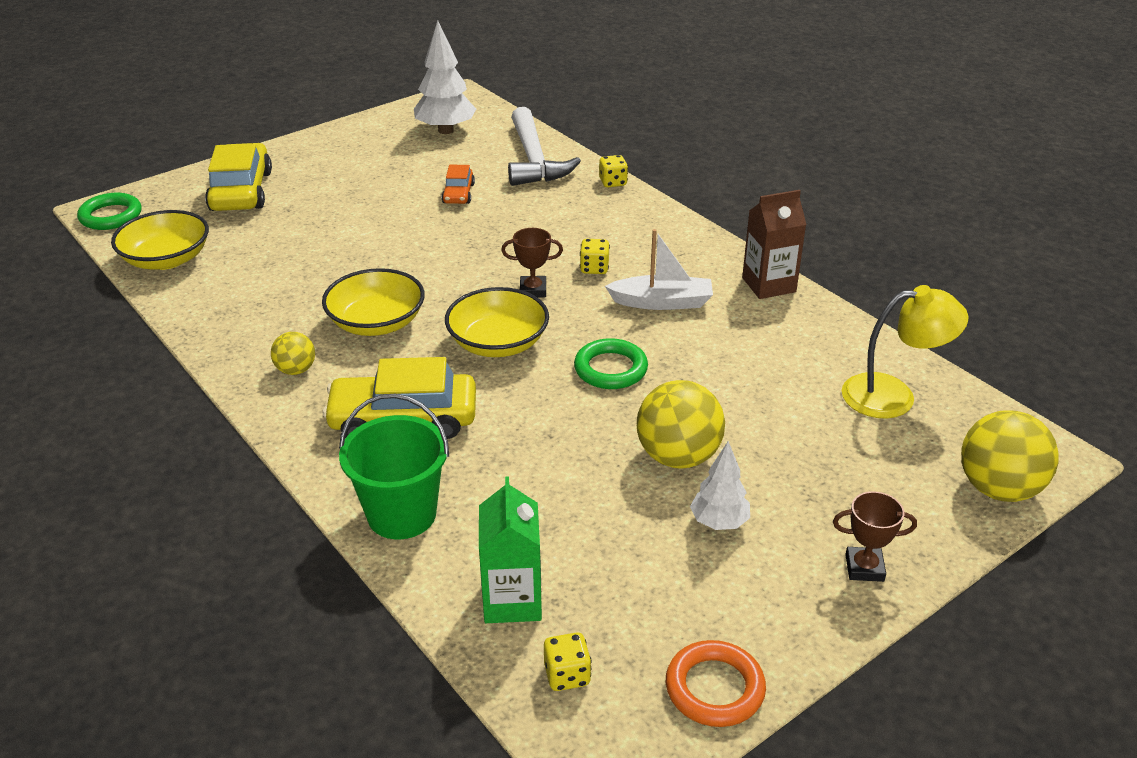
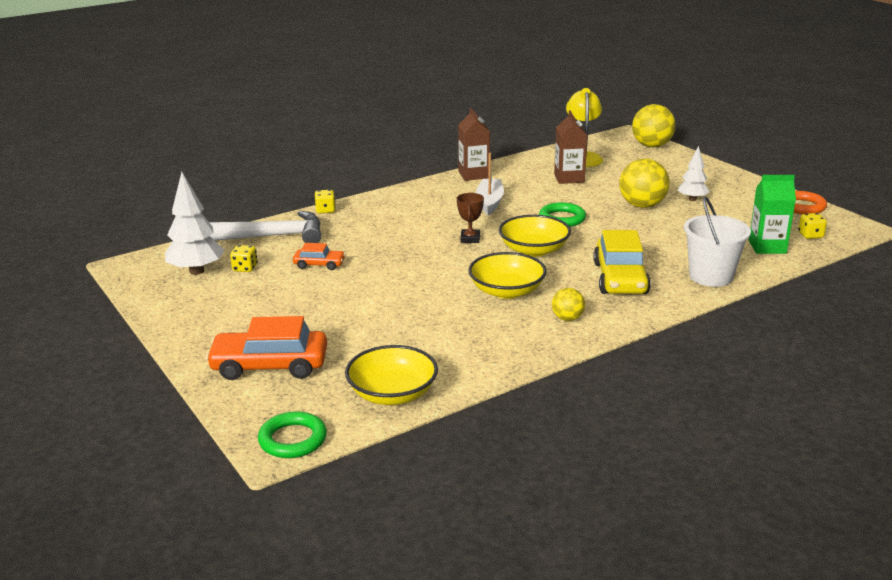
camera: 85 degrees left, 10 degrees down
yellow car [205,143,272,211] -> orange car [206,316,327,380]
green bucket [339,394,449,539] -> white bucket [684,196,751,287]
yellow dice [580,239,610,274] -> yellow dice moved to [230,245,258,272]
brown trophy [833,491,917,582] -> none
none -> brown carton [554,111,587,184]

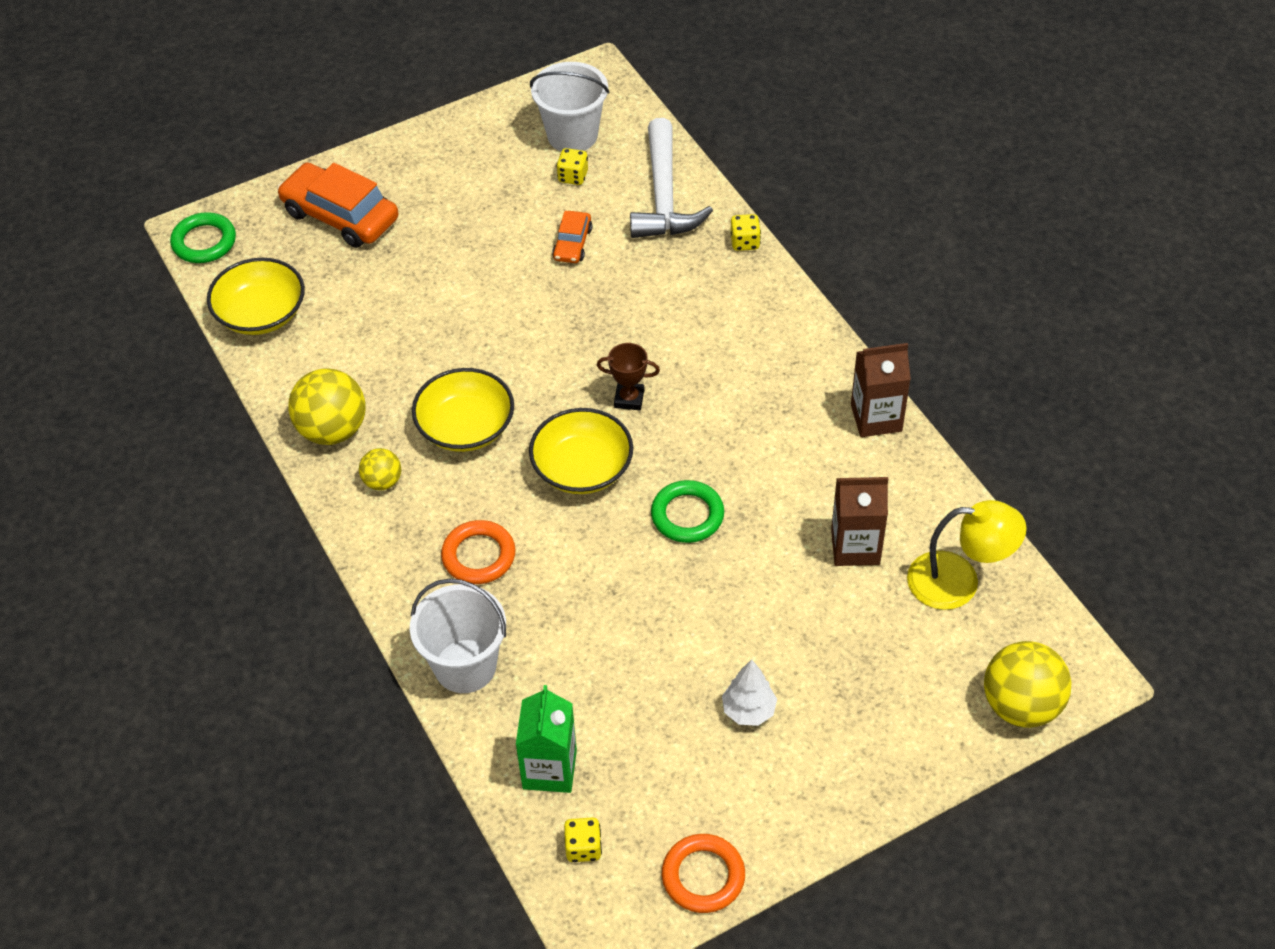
camera: 95 degrees right, 25 degrees up
white tree [165,172,225,275] -> white bucket [530,62,610,151]
orange car [206,316,327,380] -> orange car turned 60 degrees counterclockwise [277,163,398,248]
white boat [476,153,504,215] -> none
yellow car [593,230,651,294] -> orange ring [441,520,516,584]
yellow ball [619,159,669,208] -> yellow ball moved to [288,368,366,445]

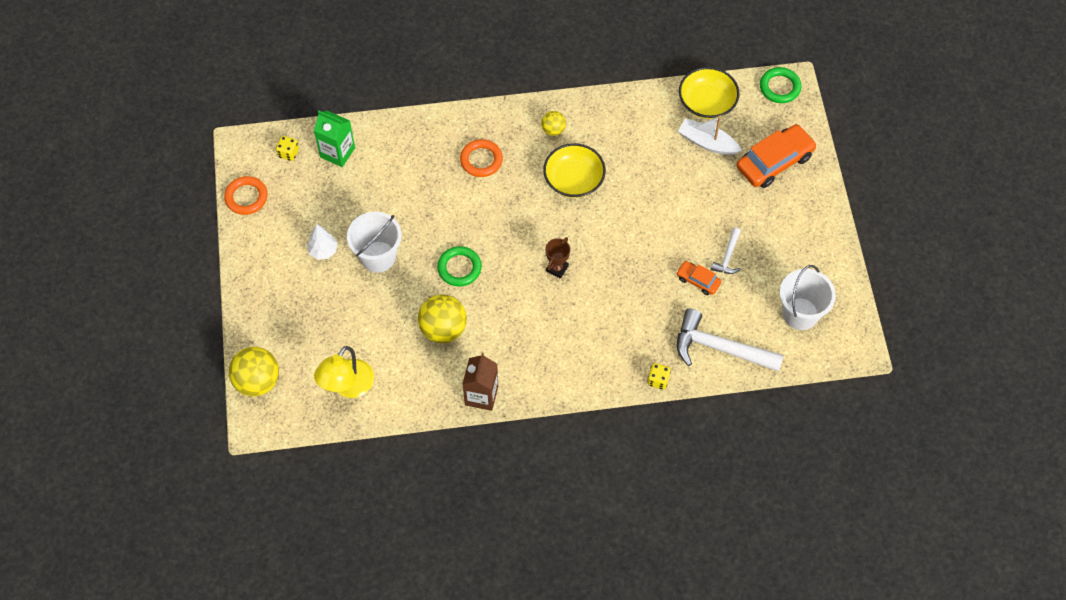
camera: 110 degrees right, 10 degrees up
yellow ball [288,368,366,445] -> yellow ball moved to [418,295,467,343]
white bucket [410,579,506,693] -> white bucket moved to [347,212,402,273]
yellow bowl [529,408,633,494] -> none
yellow dice [556,148,588,185] -> none
brown carton [831,477,888,566] -> none
none -> white boat [678,116,742,155]
none -> white hammer [711,227,741,274]

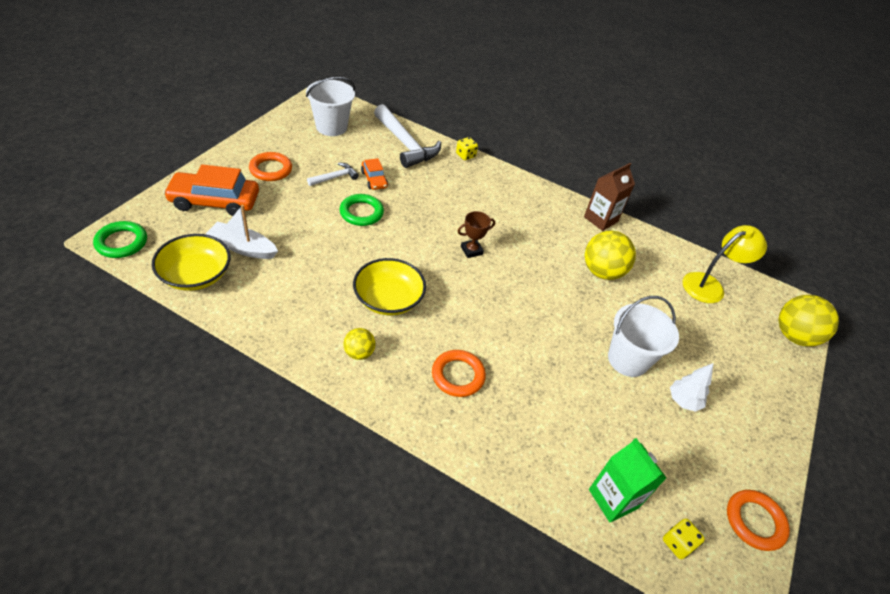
camera: 150 degrees left, 15 degrees down
green ring [437,246,482,287] -> green ring moved to [339,194,384,226]
white boat [678,116,742,155] -> white boat turned 135 degrees clockwise [206,205,278,259]
none -> orange ring [249,152,292,181]

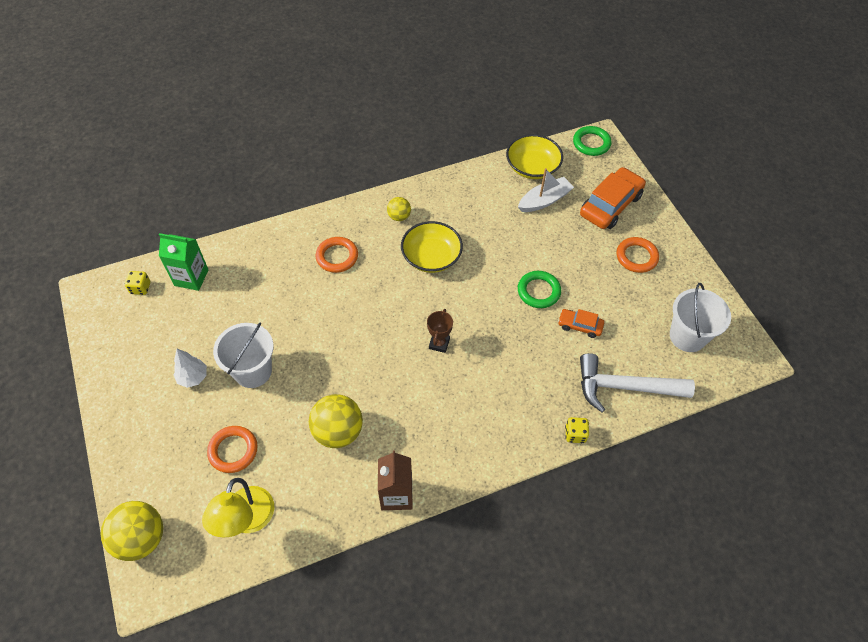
camera: 135 degrees right, 10 degrees up
white hammer [307,162,359,186] -> none
orange ring [727,490,790,551] -> orange ring moved to [207,426,258,473]

